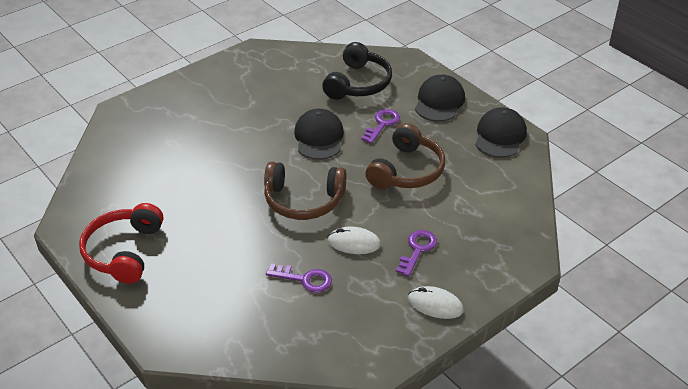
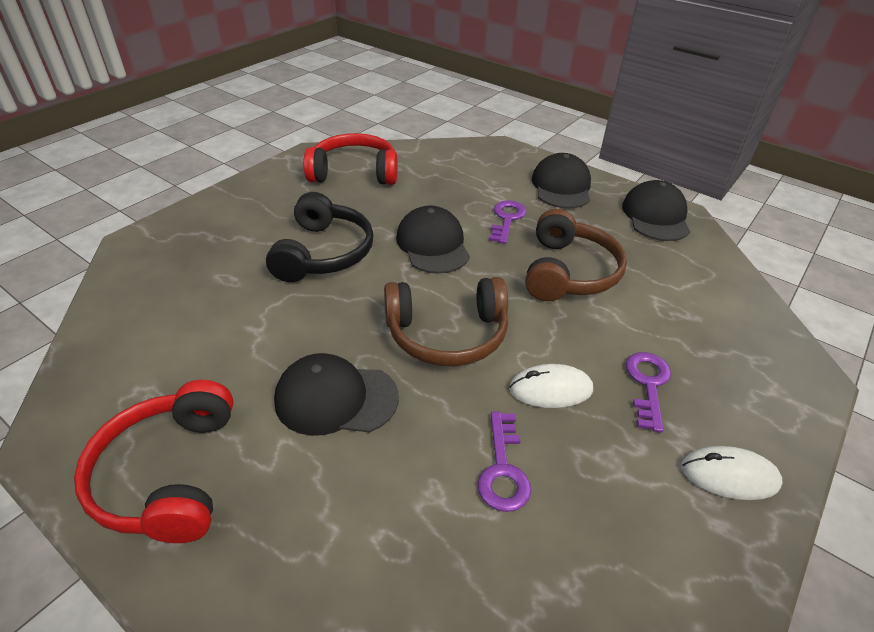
camera: 15 degrees left, 0 degrees up
purple key [266,263,332,293] -> purple key turned 90 degrees clockwise [478,412,531,512]
black headphones [322,42,392,100] -> black headphones moved to [266,192,374,282]
none -> black cap [274,353,399,436]
none -> red headphones [303,133,397,185]

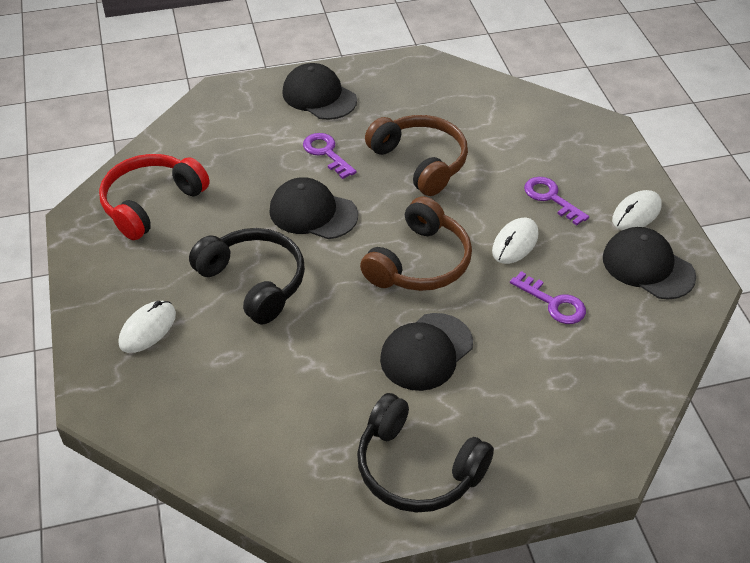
camera: 50 degrees left, 5 degrees up
red headphones [74,380,233,543] -> black headphones [357,393,494,512]
black cap [622,180,690,241] -> black cap moved to [603,227,696,299]
none -> white mouse [119,301,176,353]

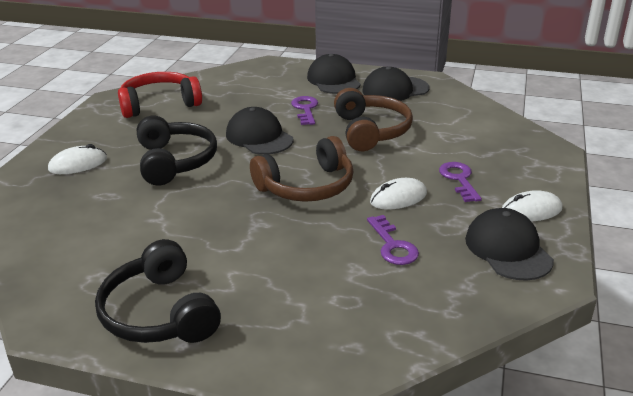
camera: 30 degrees right, 15 degrees down
black cap [380,313,473,391] -> black cap moved to [362,67,430,101]

